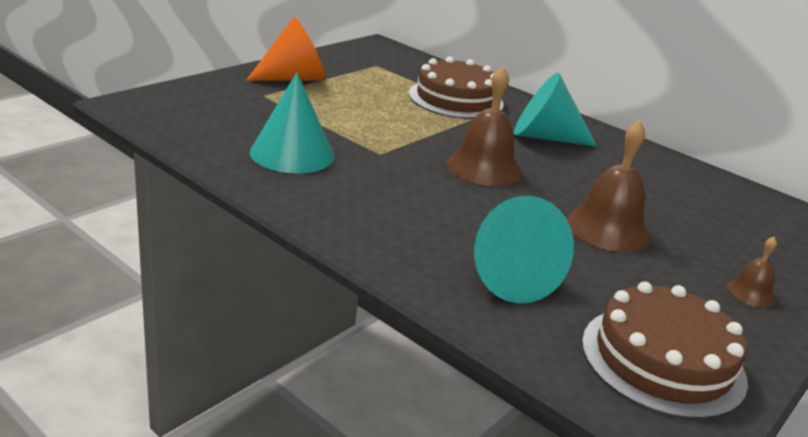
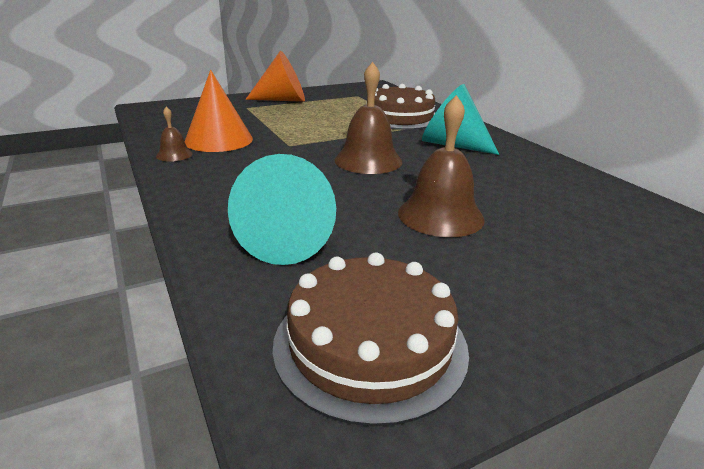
camera: 25 degrees right, 0 degrees up
turquoise cone [250,72,334,174] -> orange cone [185,70,253,152]
brown bell [726,237,777,308] -> brown bell moved to [156,107,193,162]

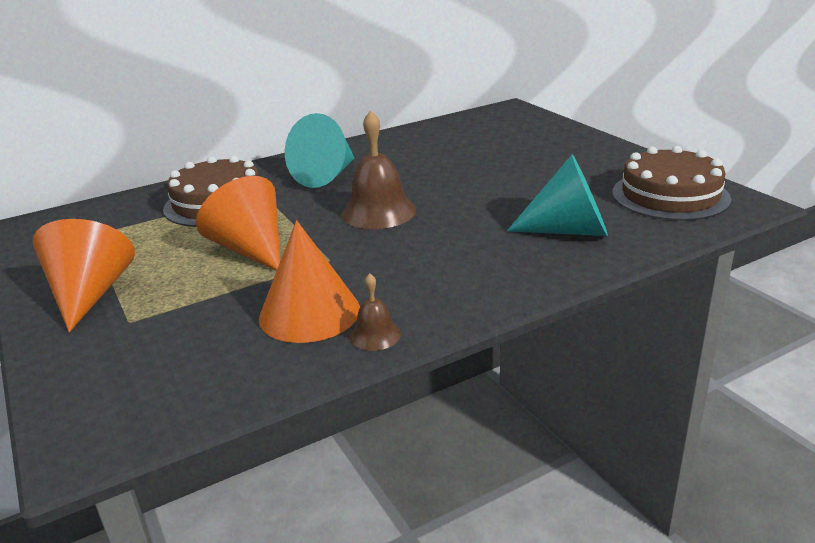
camera: 90 degrees left, 0 degrees up
brown bell [398,95,485,237] -> none
none -> orange cone [196,176,281,271]

